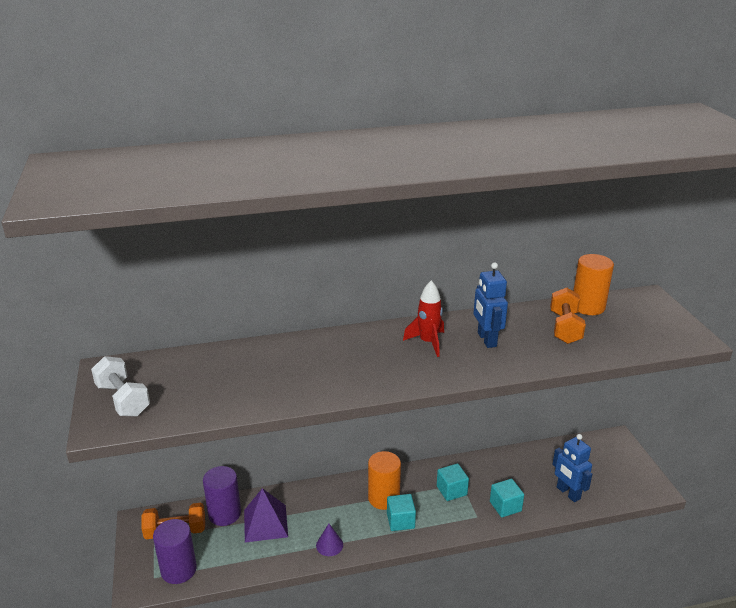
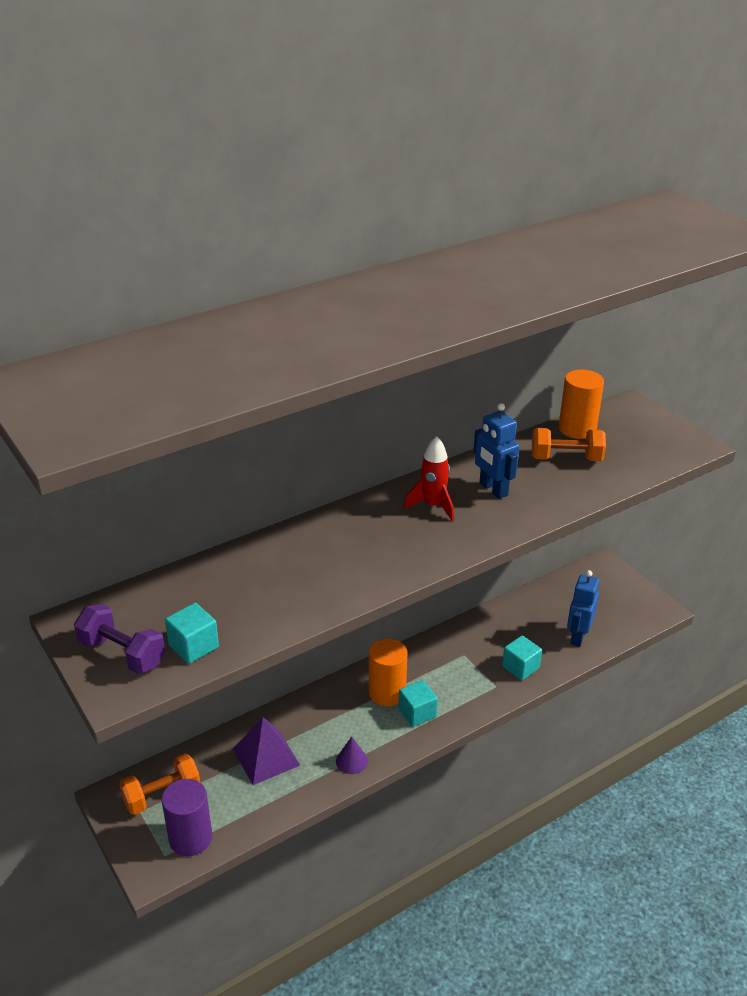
camera: 20 degrees left, 5 degrees up
white dumbbell [91,356,150,417] -> purple dumbbell [74,604,165,674]
purple cylinder [203,466,241,526] -> none
turquoise cube [437,463,469,501] -> turquoise cube moved to [165,603,219,664]
orange dumbbell [550,288,586,344] -> orange dumbbell turned 75 degrees counterclockwise [532,428,606,461]
blue robot [552,434,592,502] -> blue robot turned 75 degrees clockwise [567,570,600,647]

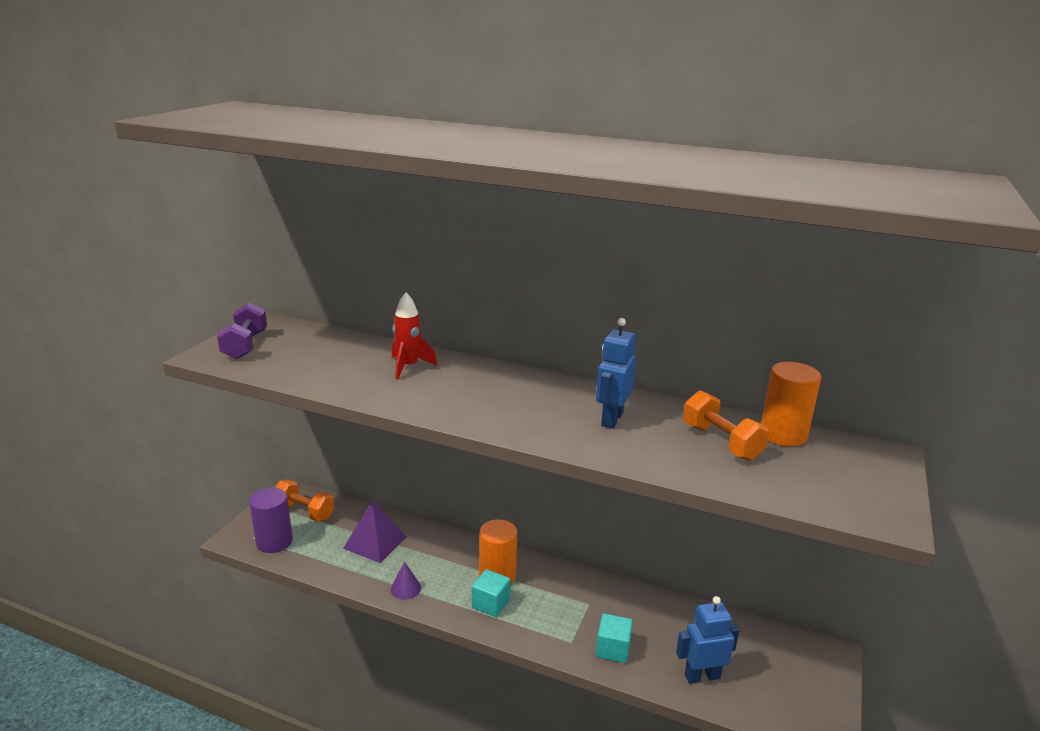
camera: 55 degrees right, 10 degrees down
turquoise cube [165,603,219,664] -> none
red rocket [404,436,454,521] -> red rocket moved to [392,292,437,380]

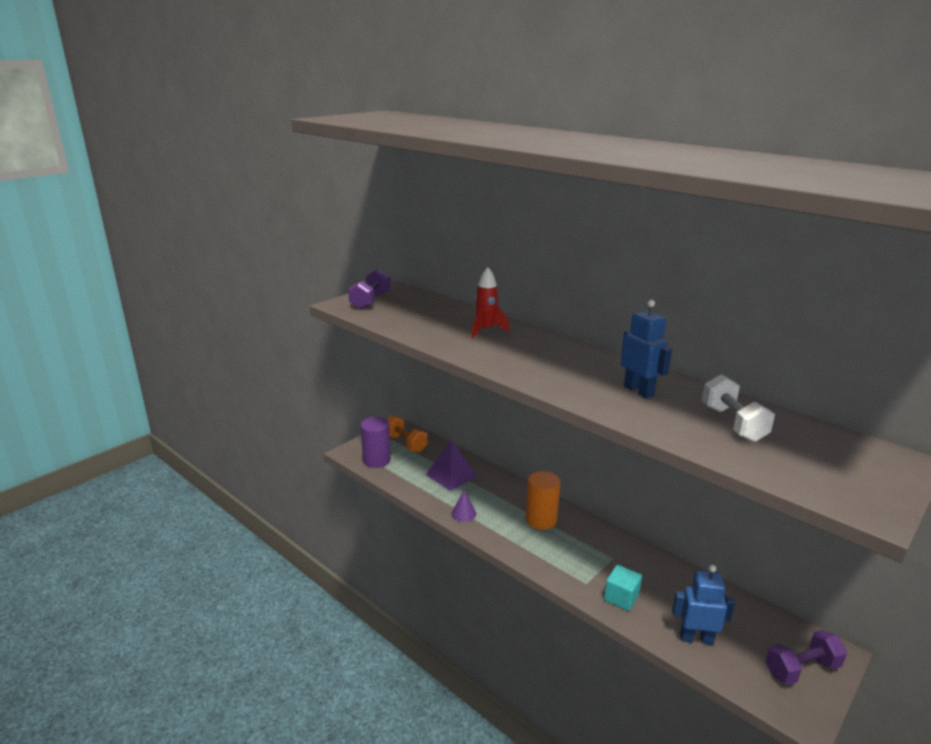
camera: 20 degrees right, 0 degrees up
turquoise cube [472,569,511,617] -> none
blue robot [596,318,637,429] -> blue robot turned 105 degrees clockwise [621,300,672,399]
orange dumbbell [683,390,769,461] -> white dumbbell [702,374,775,442]
orange cylinder [761,362,821,446] -> none
none -> purple dumbbell [765,630,847,685]

